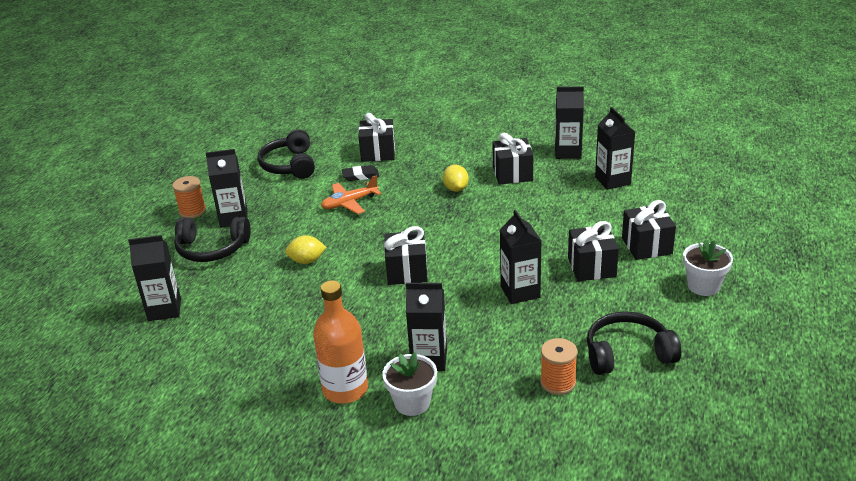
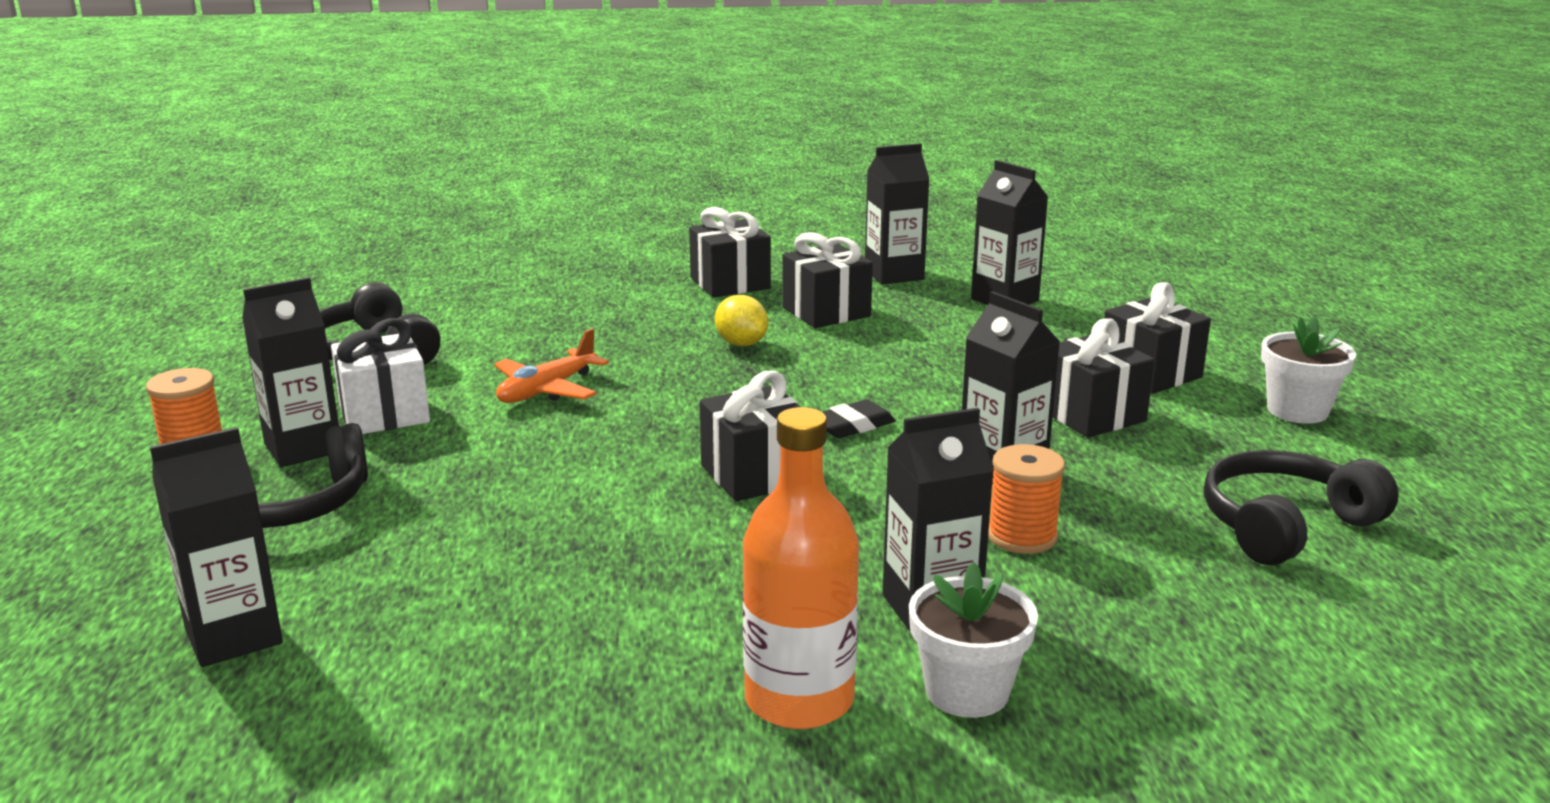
camera: 25 degrees left, 10 degrees down
yellow lemon [285,235,326,264] -> none
black eraser [342,165,379,181] -> black eraser moved to [823,399,896,438]
black gift [358,113,395,162] -> black gift moved to [689,207,771,297]
orange spool [540,338,577,395] -> orange spool moved to [988,444,1065,554]
none -> white gift [331,318,430,434]

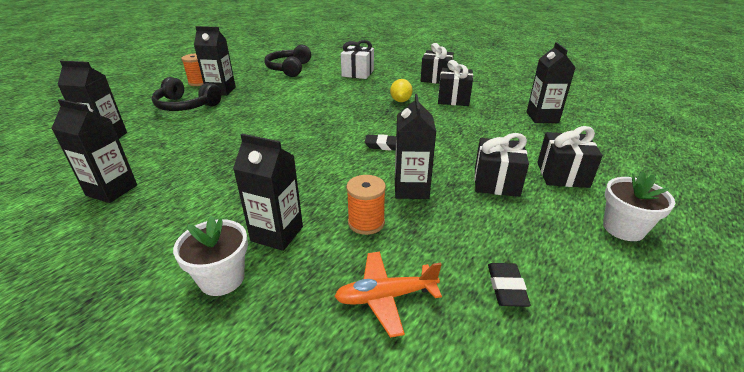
camera: 40 degrees right, 10 degrees up
white gift [331,318,430,434] -> white gift moved to [341,40,374,79]
orange plane [494,328,609,403] -> orange plane moved to [334,251,442,338]
black gift [700,370,800,501] -> none
orange bottle [743,407,859,729] -> none
black carton [865,143,930,285] -> black carton moved to [51,99,137,203]
black headphones [1204,450,1399,566] -> black eraser [488,263,531,307]

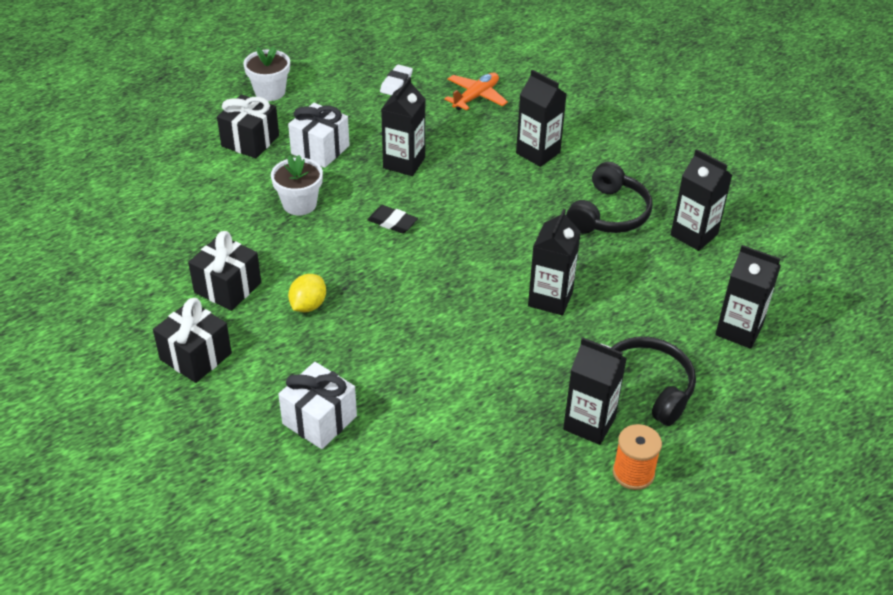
camera: 160 degrees left, 10 degrees up
white flower pot [173,216,248,296] -> white flower pot moved to [271,155,323,215]
black headphones [264,45,311,77] -> black headphones moved to [566,162,653,234]
orange plane [334,251,442,338] -> orange plane turned 60 degrees counterclockwise [444,72,508,111]
orange spool [346,175,386,235] -> none
black gift [474,133,529,197] -> white gift [288,103,350,168]
black eraser [488,263,531,307] -> white eraser [380,64,413,95]
black carton [527,42,576,123] -> black carton moved to [528,209,581,316]

